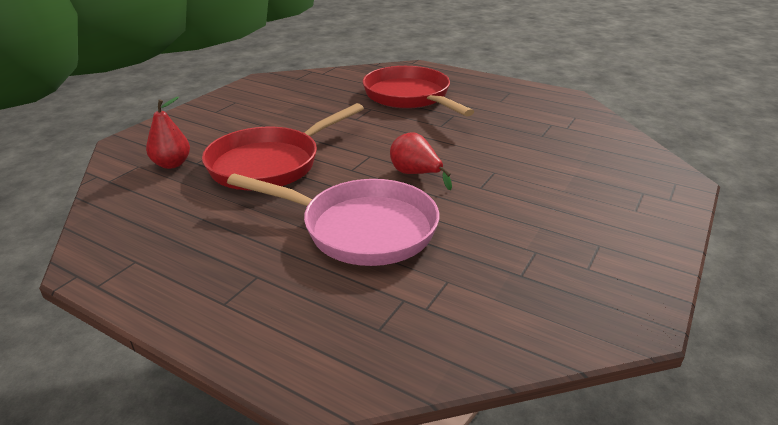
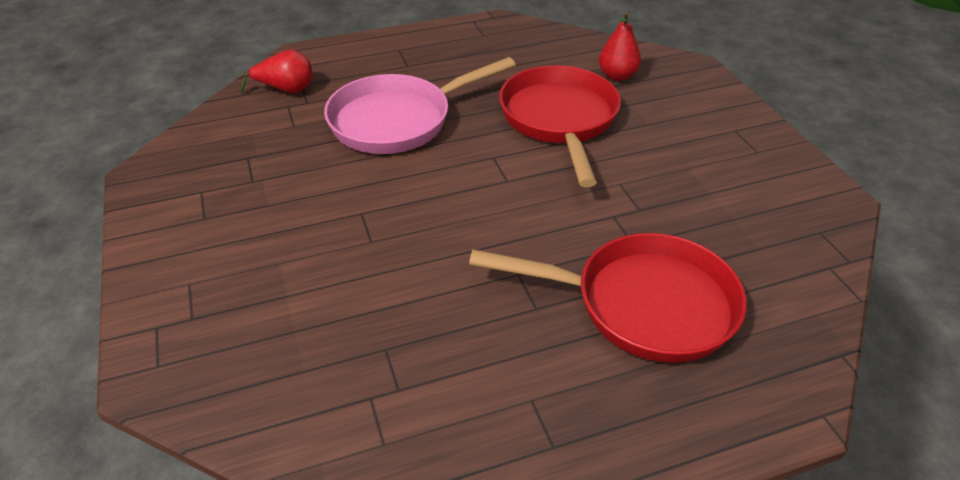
camera: 130 degrees right, 10 degrees up
red pear [390,133,452,190] -> red pear moved to [238,49,312,93]

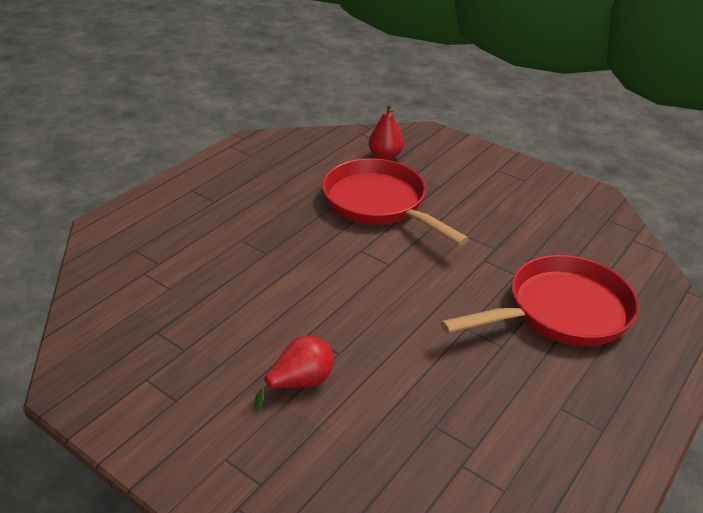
camera: 35 degrees left, 5 degrees down
red pear [238,49,312,93] -> red pear moved to [253,335,334,410]
pink pan [324,57,516,154] -> none

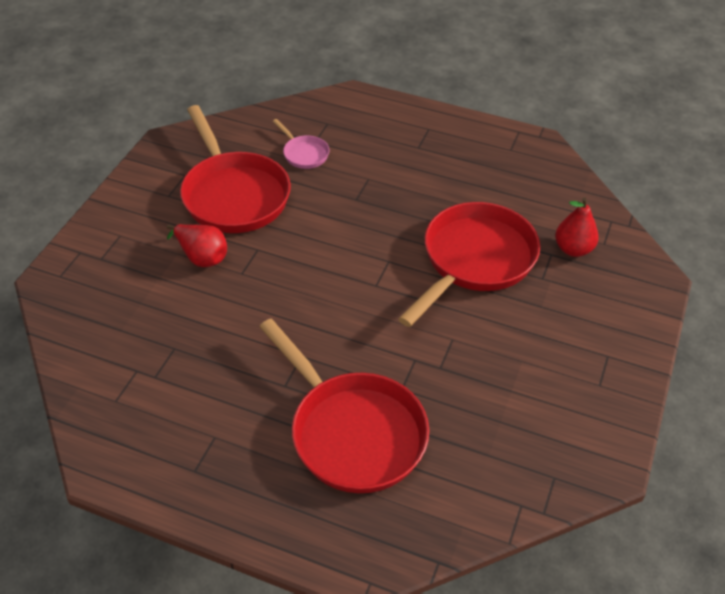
camera: 75 degrees right, 10 degrees up
none -> red pan [180,105,291,233]
none -> pink pan [272,119,329,169]

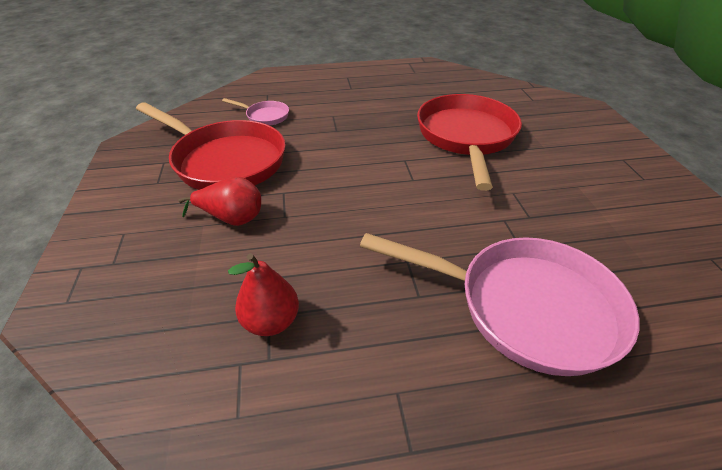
camera: 30 degrees left, 5 degrees down
red pan [259,319,429,493] -> pink pan [360,233,640,376]
red pear [555,197,599,257] -> red pear moved to [228,253,299,336]

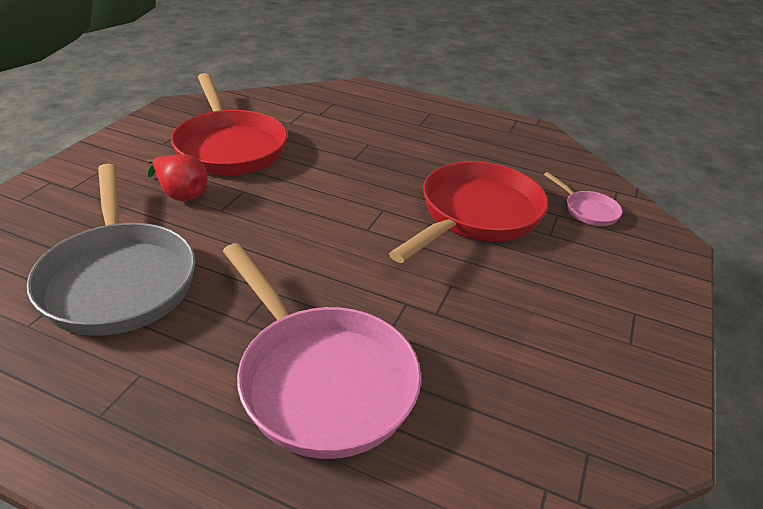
camera: 30 degrees right, 5 degrees down
pink pan [222,98,289,126] -> pink pan moved to [544,172,622,226]
red pear [228,253,299,336] -> grey pan [27,163,196,336]

